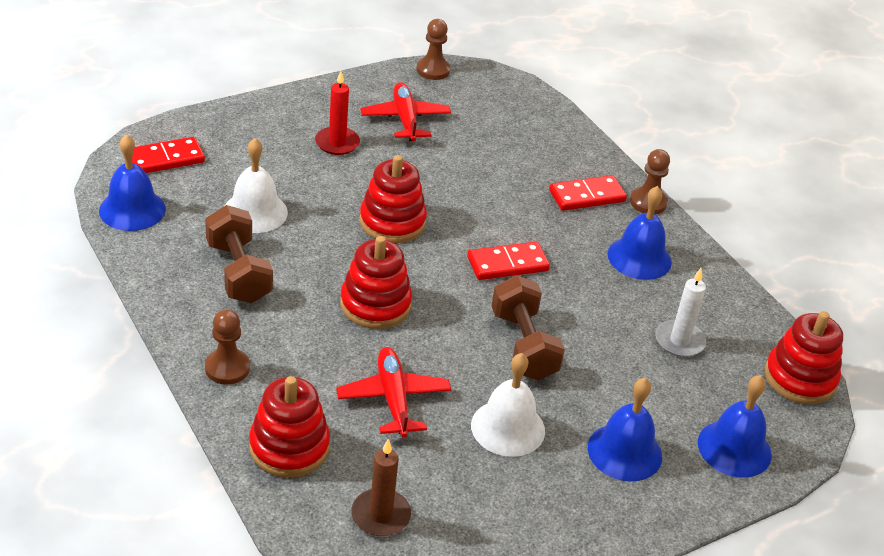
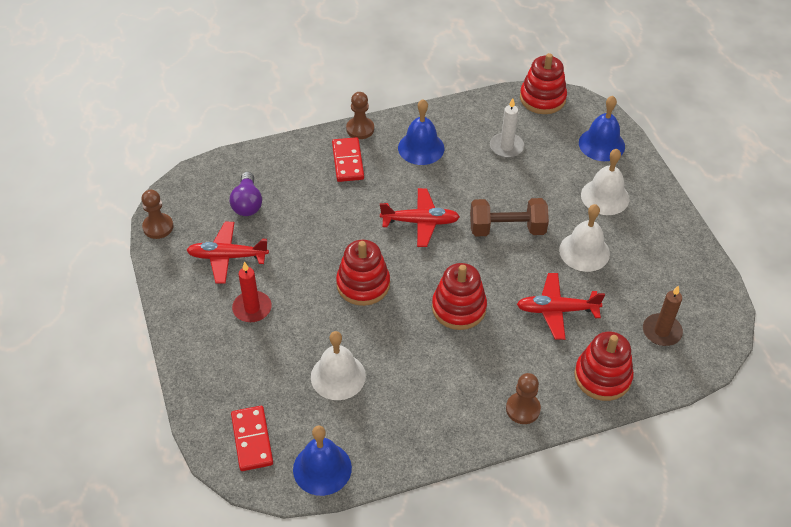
camera: 75 degrees left, 10 degrees up
brown dumbbell [205,205,273,303] -> none
red domino [467,242,550,280] -> red plane [380,188,460,247]
blue bell [588,378,662,481] -> white bell [581,149,630,215]
none -> purple light bulb [230,172,262,216]

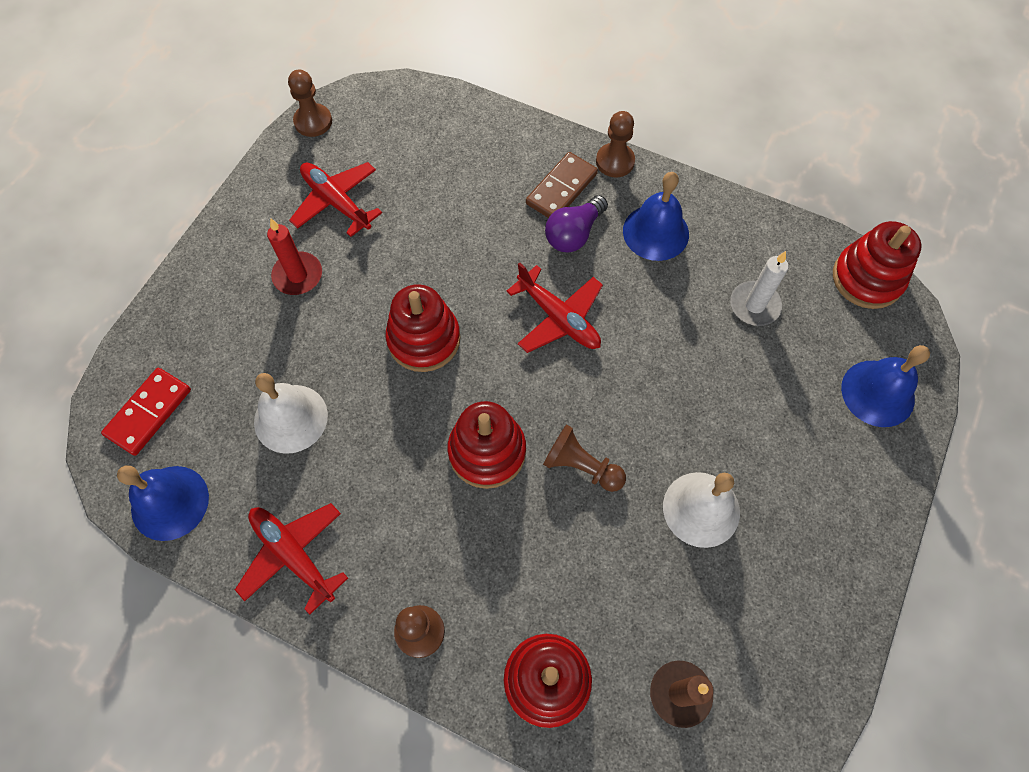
camera: 45 degrees right, 15 degrees up
purple light bulb [230,172,262,216] -> purple light bulb moved to [545,195,608,253]
red domino [332,137,364,182] -> brown domino [526,152,598,218]
brown dumbbell [470,198,549,236] -> none
red plane [517,273,605,340] -> red plane moved to [235,503,348,615]
white bell [581,149,630,215] -> none
none -> brown pawn [543,424,626,492]

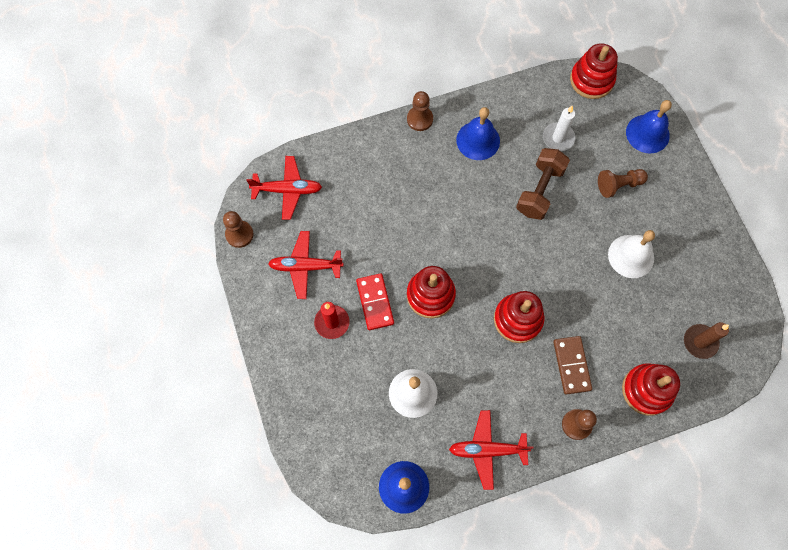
camera: 45 degrees left, 5 degrees up
red domino [101,368,191,456] -> red domino moved to [356,273,394,330]
red plane [506,262,603,353] -> red plane moved to [246,156,322,220]
brown domino [526,152,598,218] -> brown domino moved to [553,336,592,395]
brown pawn [543,424,626,492] -> brown pawn moved to [598,169,648,198]
purple light bulb [545,195,608,253] -> none
none -> brown dumbbell [516,148,570,220]

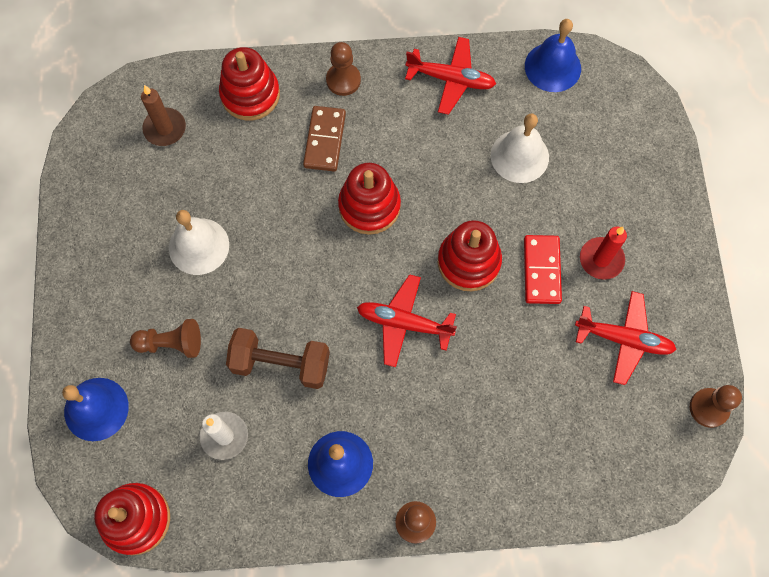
camera: 165 degrees left, 0 degrees up
red plane [246,156,322,220] -> red plane moved to [357,274,457,367]
brown dumbbell [516,148,570,220] -> brown dumbbell turned 60 degrees clockwise [226,328,330,389]

